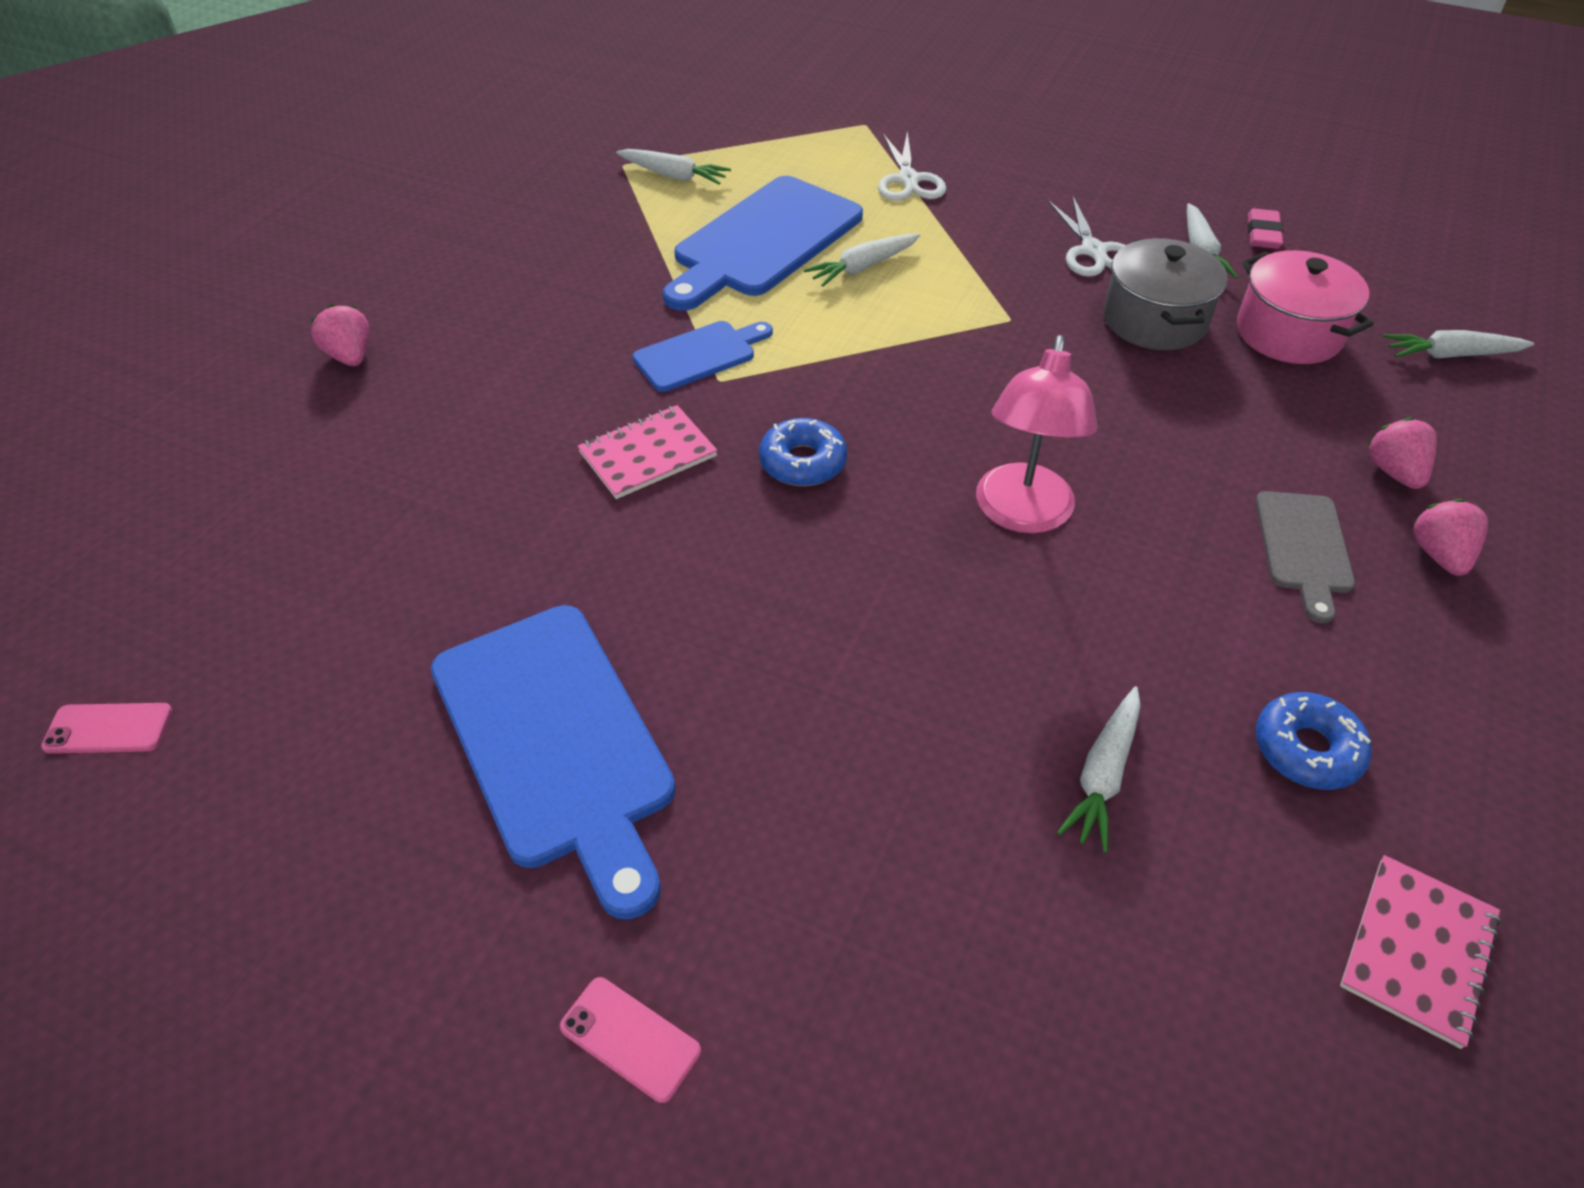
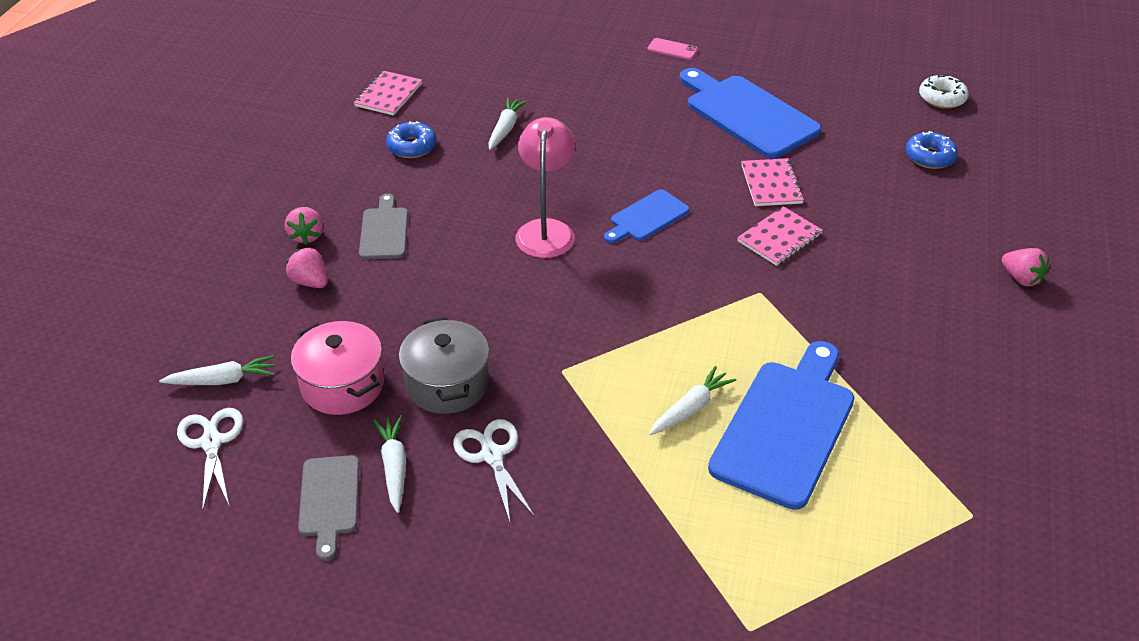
camera: 170 degrees right, 5 degrees down
pink phone [41,703,172,754] -> white donut [919,74,968,109]
white carrot [616,149,731,184] -> none
blue cutting board [632,321,773,392] -> blue cutting board moved to [604,189,690,243]
blue donut [759,418,847,486] -> blue donut moved to [906,131,958,169]
white scissors [878,132,946,201] -> white scissors moved to [177,408,243,511]
pink eraser [1248,208,1283,249] -> grey cutting board [298,455,359,561]
pink strawberry [1368,417,1437,489] -> pink strawberry turned 150 degrees clockwise [286,247,328,288]
none -> pink notebook [741,158,804,206]

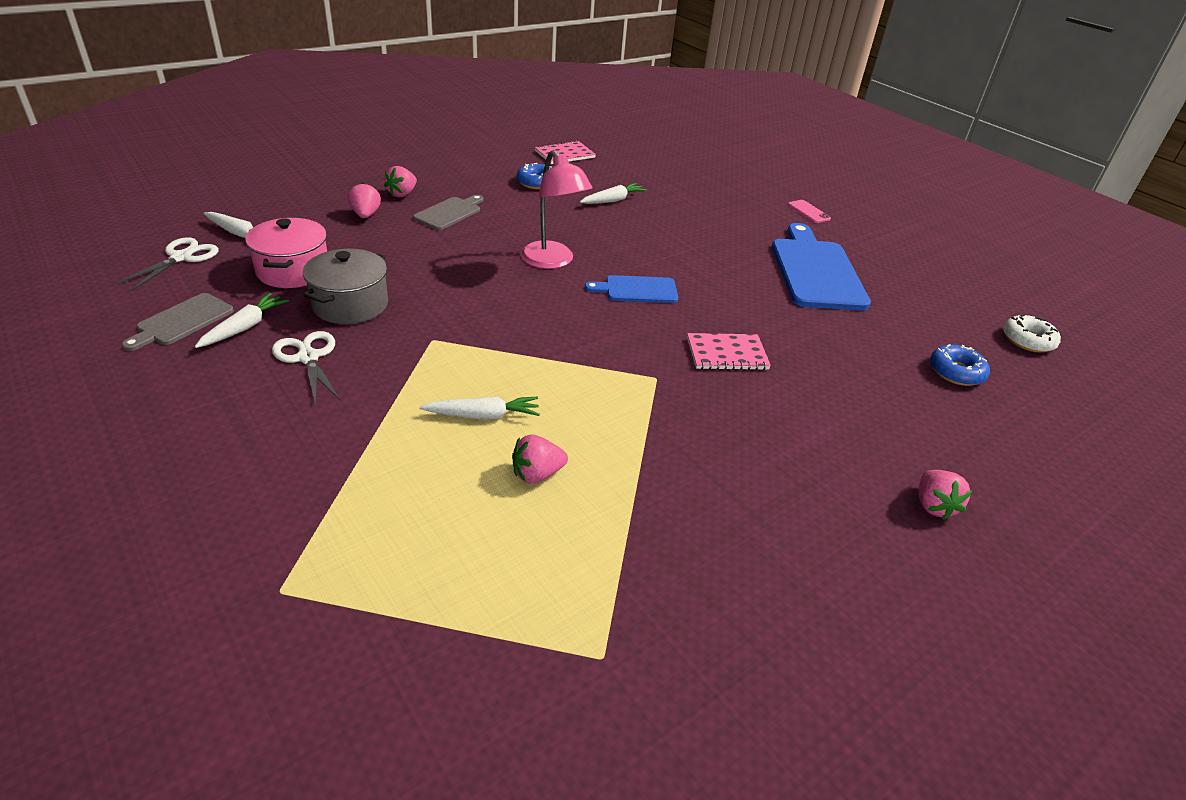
camera: 35 degrees right, 5 degrees down
white scissors [453,419,535,522] -> white scissors turned 45 degrees counterclockwise [272,331,341,406]
pink lamp [515,117,575,258] -> pink lamp turned 105 degrees clockwise [520,150,592,269]
blue cutting board [708,341,854,510] -> pink strawberry [512,435,568,483]
pink notebook [741,158,804,206] -> none

